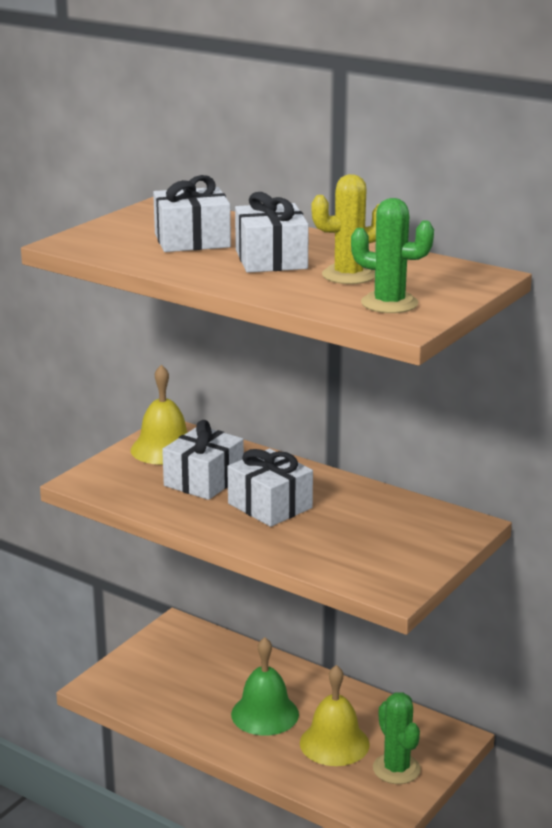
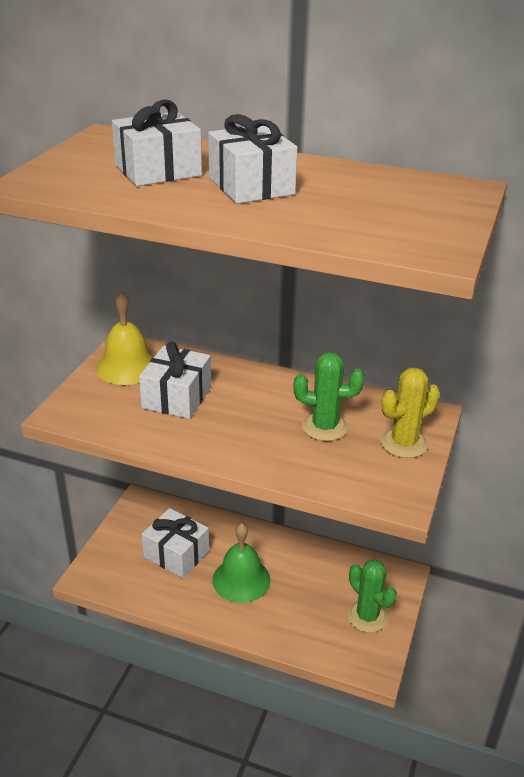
camera: 15 degrees left, 10 degrees up
white gift [227,449,313,527] -> white gift moved to [142,508,209,578]
yellow bell [300,665,370,766] -> none
yellow cactus [312,174,379,284] -> yellow cactus moved to [381,367,440,458]
green cactus [351,198,434,313] -> green cactus moved to [293,352,364,441]

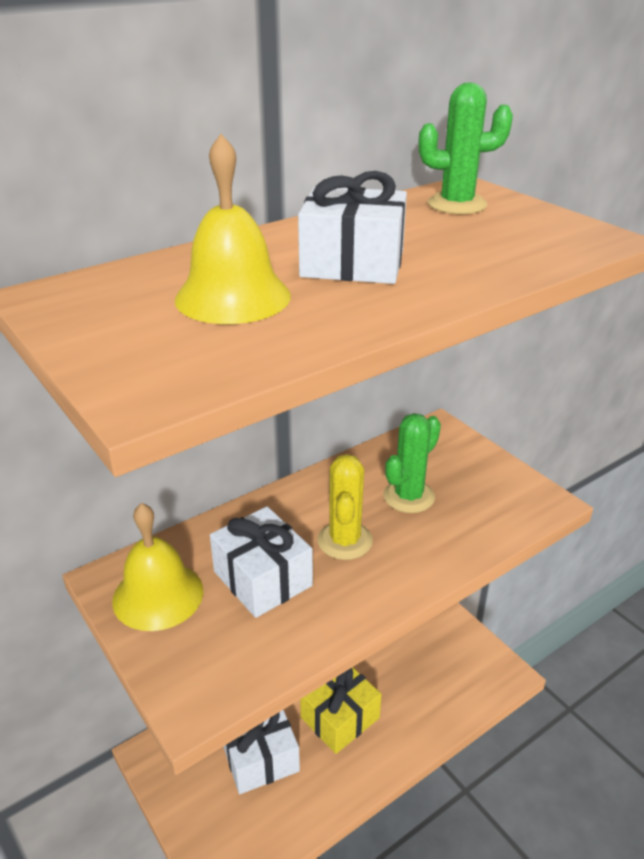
camera: 55 degrees left, 0 degrees up
white gift [112,99,202,186] -> yellow bell [175,134,291,324]
green bell [212,523,270,603] -> yellow gift [300,667,382,754]
green cactus [347,559,397,633] -> green cactus moved to [418,83,513,214]
yellow cactus [381,367,440,458] -> yellow cactus moved to [317,454,373,560]

